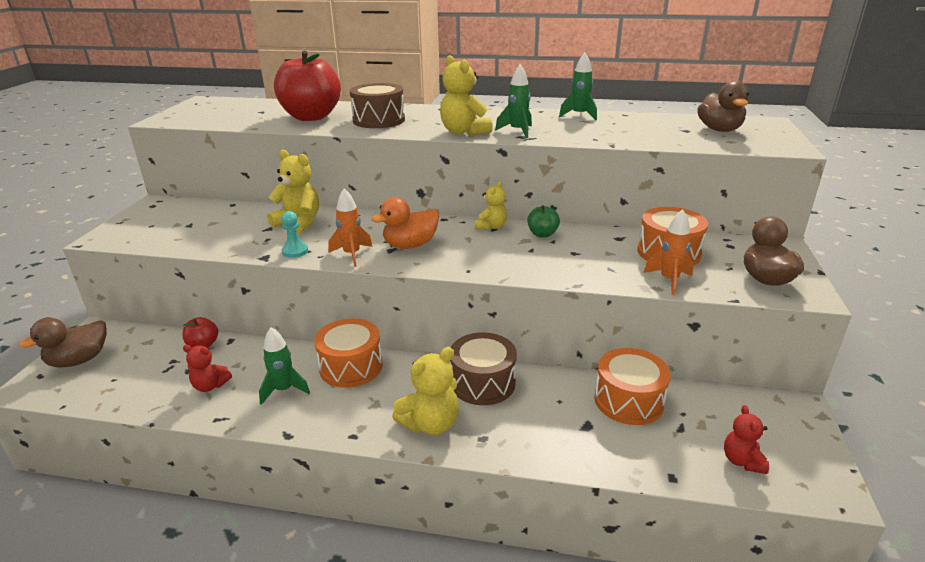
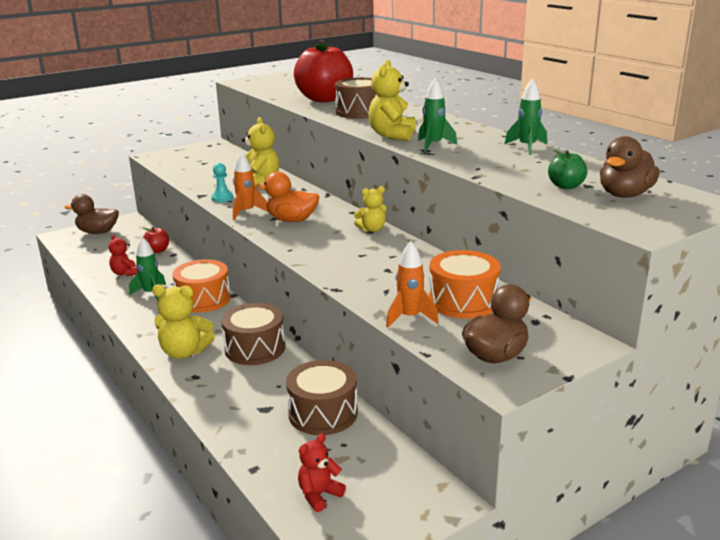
camera: 45 degrees right, 5 degrees down
green apple [527,205,560,238] -> green apple moved to [548,150,587,189]
orange drum [594,348,671,425] -> brown drum [286,360,358,435]

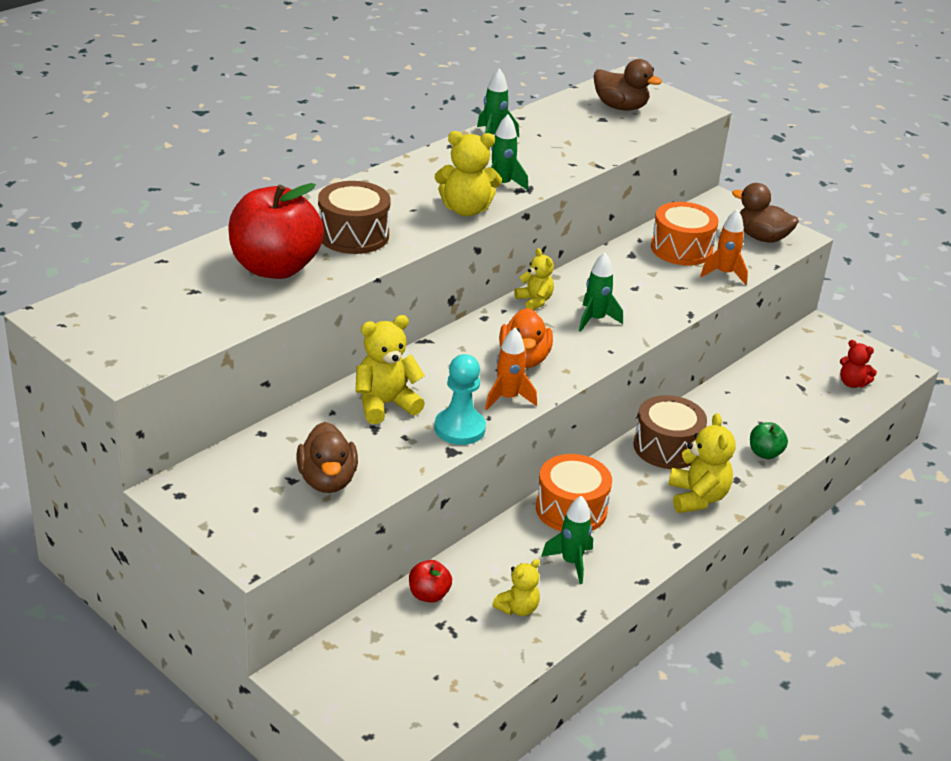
camera: 105 degrees left, 10 degrees up
brown duck [65,194,119,234] -> brown duck moved to [297,422,358,493]
red teddy bear [108,235,137,276] -> yellow teddy bear [492,559,540,616]
turquoise pawn [211,163,233,202] -> turquoise pawn [434,354,486,445], size x1.61
brown drum [286,360,358,435] -> none
green apple [548,150,587,189] -> green apple moved to [750,422,788,459]
none -> green rocket [579,252,623,332]

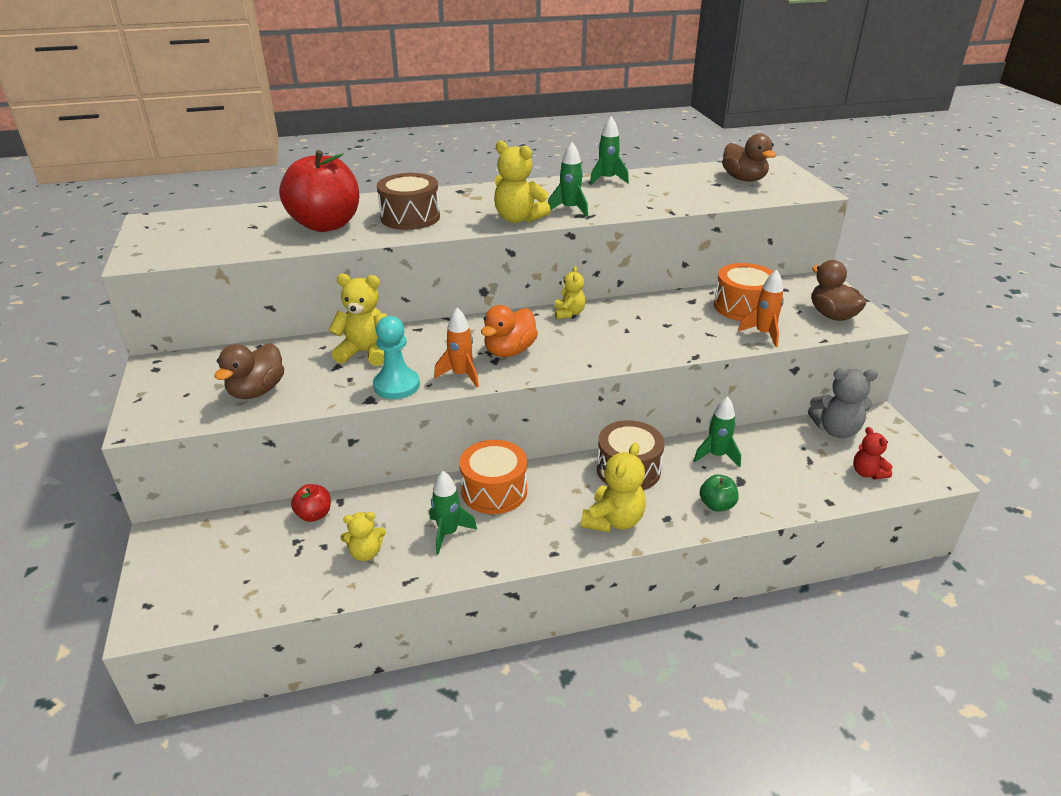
camera: 35 degrees right, 0 degrees up
green rocket [579,252,623,332] -> green rocket moved to [694,396,741,467]
none -> grey teddy bear [808,368,878,438]

